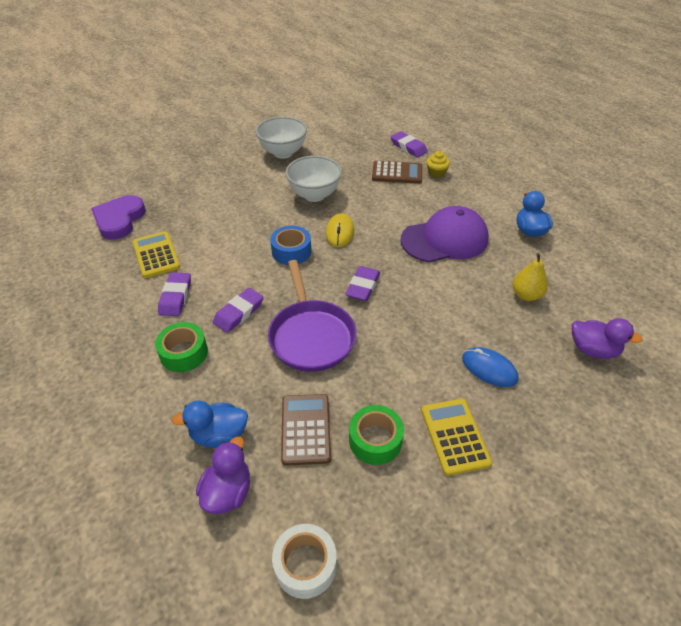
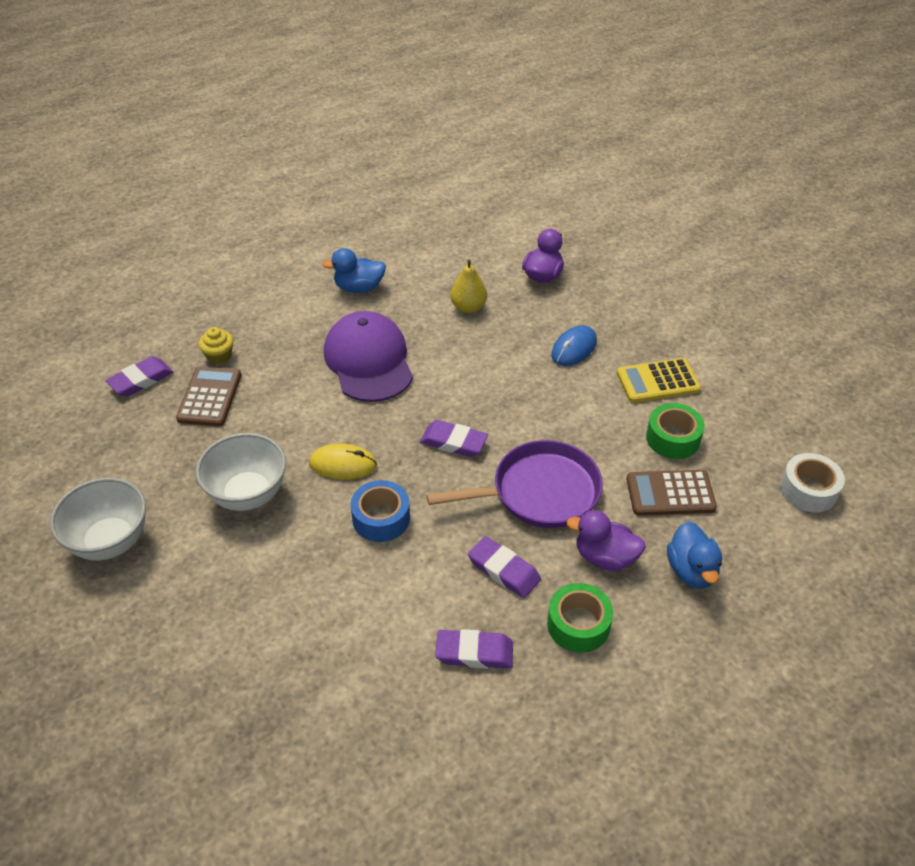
camera: 90 degrees left, 0 degrees up
purple heart [91,195,146,240] -> none
yellow calculator [133,231,180,278] -> none
purple duck [196,437,250,514] -> purple duck moved to [566,510,646,571]

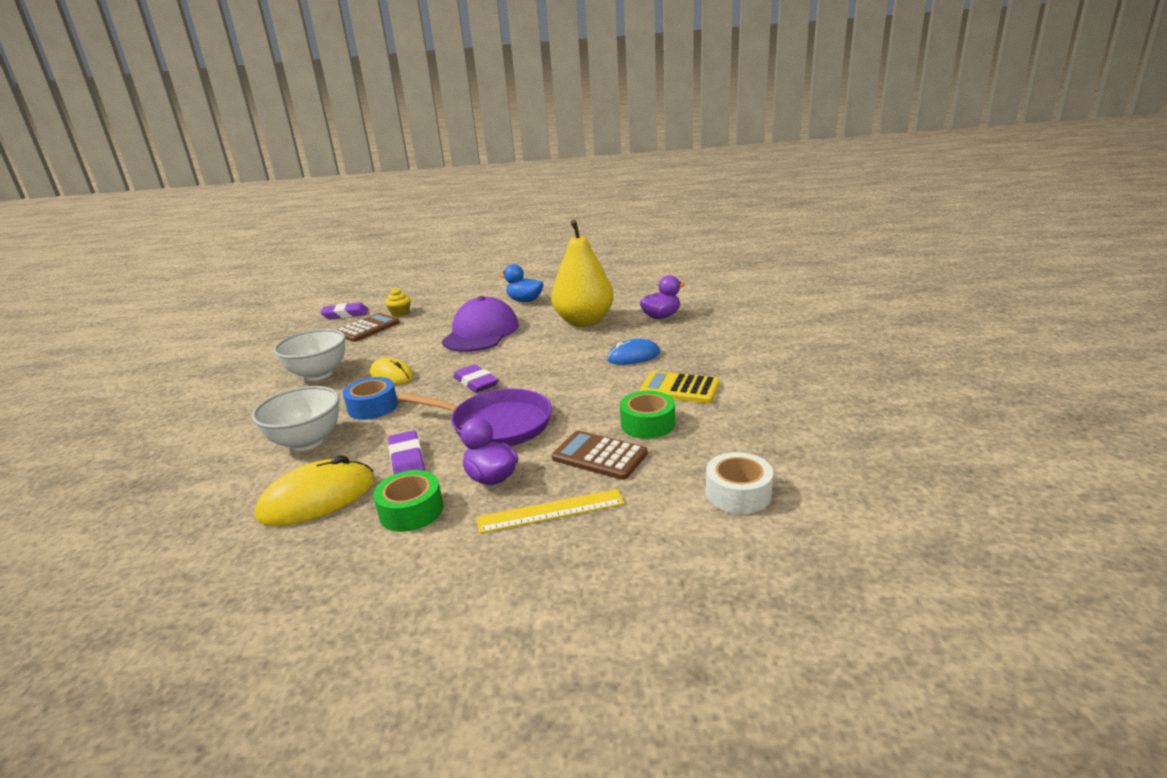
camera: 35 degrees right, 20 degrees down
white bowl [50,478,146,561] -> white bowl moved to [252,386,340,451]
purple eraser [435,629,513,669] -> yellow mouse [255,455,375,526]
yellow pear [450,259,487,313] -> yellow pear [551,220,614,327], size x2.00
blue duck [667,522,722,589] -> yellow ruler [477,489,624,534]

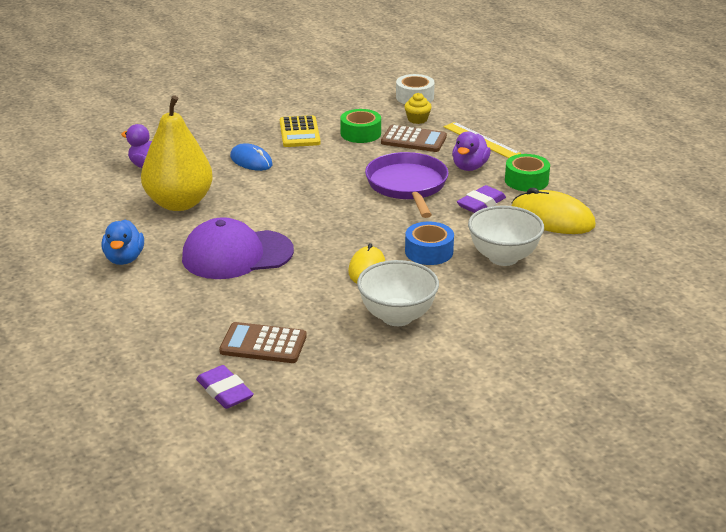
camera: 120 degrees left, 5 degrees up
yellow cupcake [385,288,411,317] -> yellow cupcake moved to [404,93,432,124]
purple eraser [454,364,498,393] -> none
brown calculator [552,431,648,480] -> brown calculator turned 75 degrees counterclockwise [381,125,447,152]

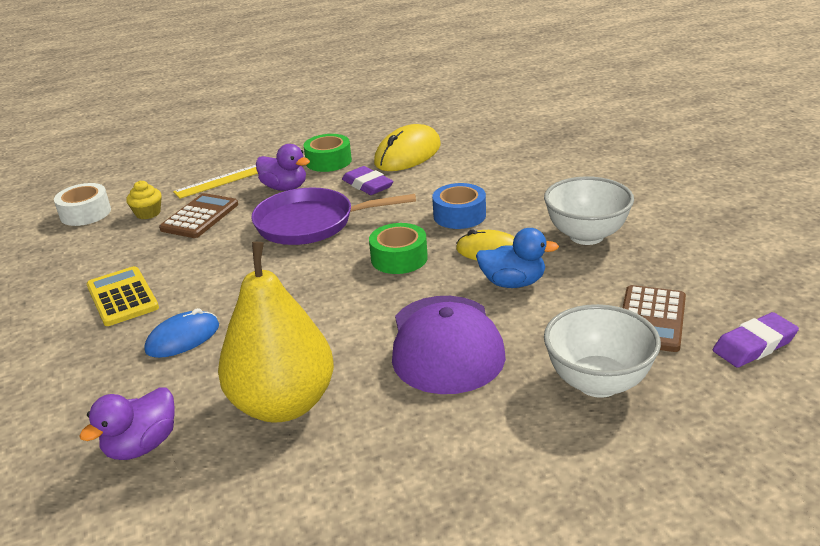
camera: 80 degrees left, 0 degrees up
blue duck [101,220,144,265] -> blue duck moved to [476,228,559,288]
yellow calculator [280,115,321,147] -> yellow calculator turned 120 degrees counterclockwise [86,266,159,326]
green tape [340,109,381,143] -> green tape moved to [369,223,428,274]
white bowl [468,206,544,266] -> white bowl moved to [544,304,661,398]

